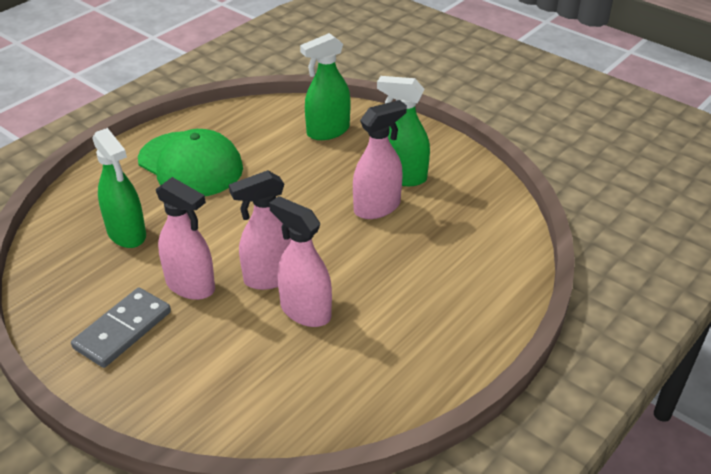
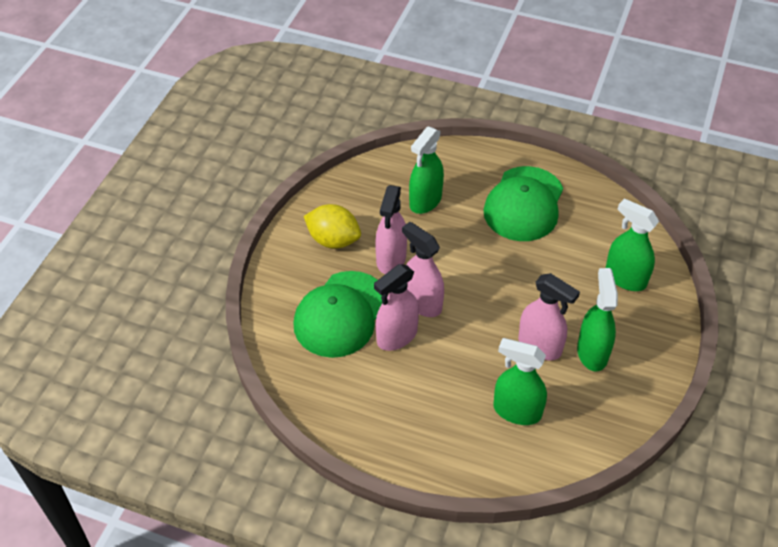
camera: 70 degrees right, 10 degrees up
grey domino [71,287,171,368] -> yellow lemon [304,204,361,249]
pink spray bottle [269,196,332,327] -> pink spray bottle turned 150 degrees counterclockwise [374,264,419,351]
none -> green cap [294,271,382,358]
none -> green spray bottle [493,338,547,425]

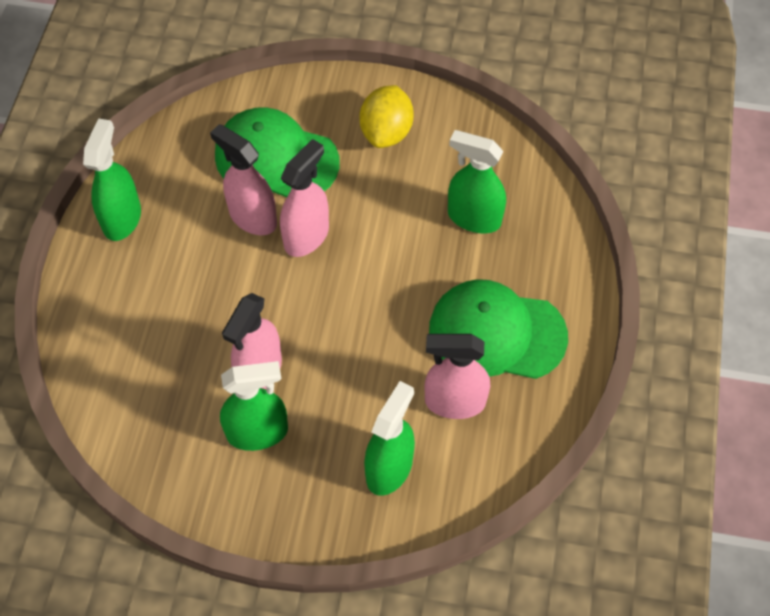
camera: 80 degrees right, 10 degrees up
pink spray bottle [375,185,407,274] -> pink spray bottle moved to [424,334,490,419]
green spray bottle [493,338,547,425] -> green spray bottle moved to [83,118,141,241]

